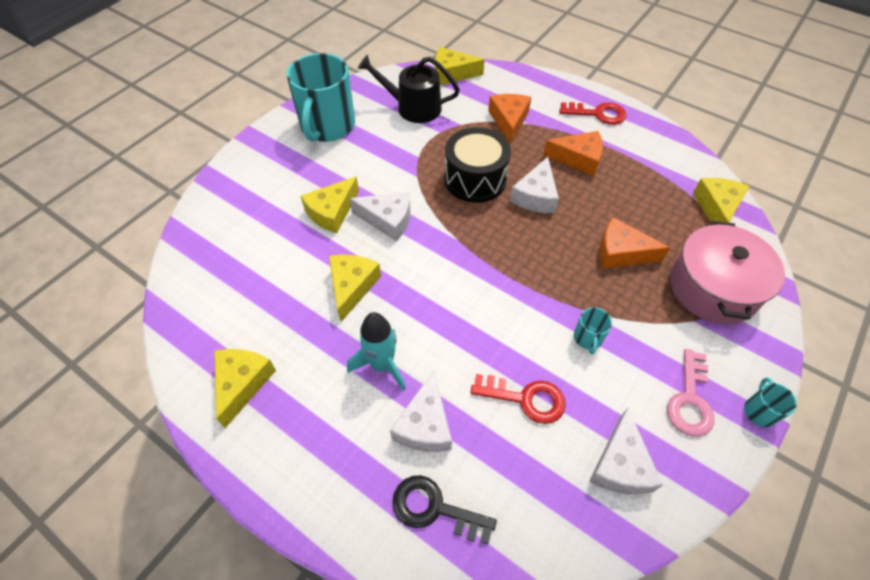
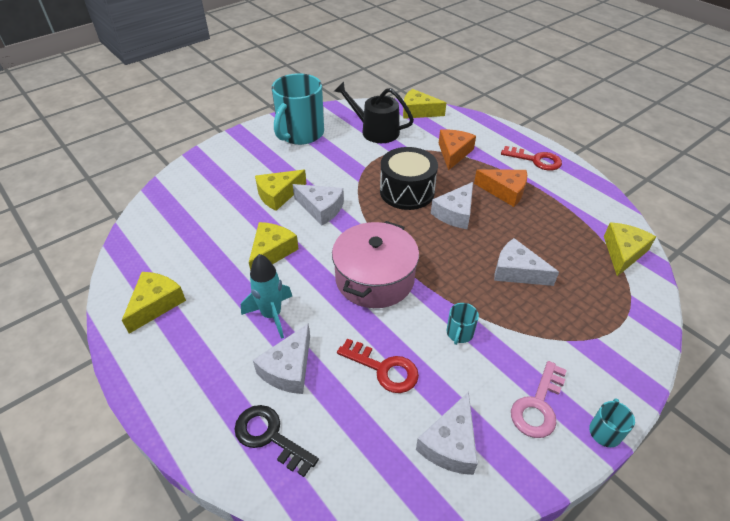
camera: 15 degrees right, 10 degrees down
orange cheese [599,217,670,268] -> white cheese [494,238,559,286]
pink pot [670,221,785,324] -> pink pot moved to [332,221,419,308]

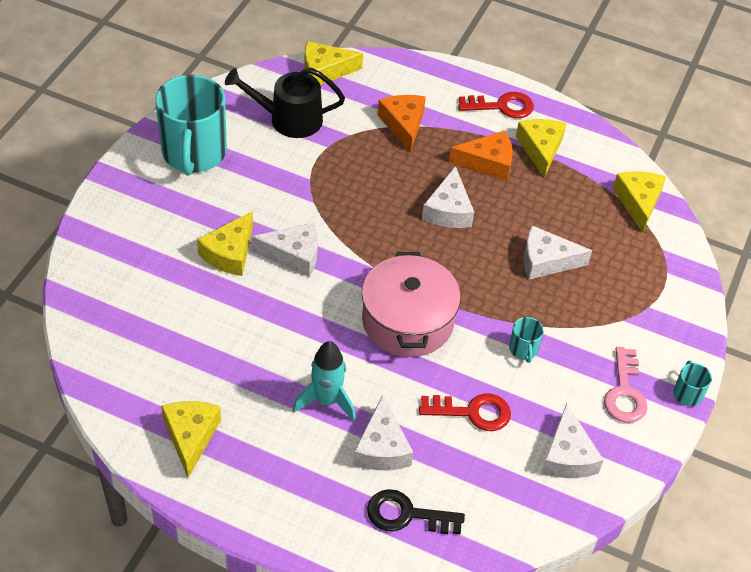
camera: 30 degrees left, 5 degrees up
yellow cheese [249,222,299,271] -> yellow cheese moved to [516,119,566,178]
black drum [380,147,438,210] -> none

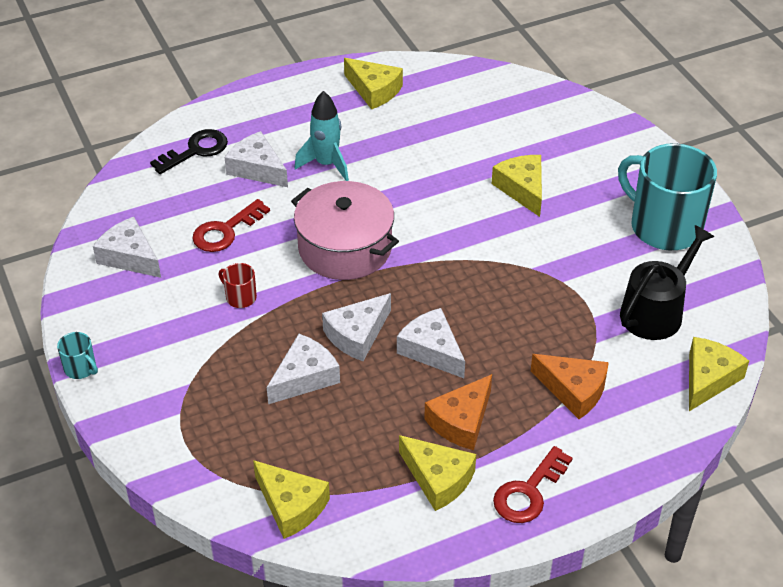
camera: 135 degrees right, 5 degrees down
white cheese [252,222,318,277] -> white cheese moved to [322,293,391,361]
turquoise mug [509,317,544,363] -> red mug [219,263,257,308]
pink key [604,347,647,423] -> none

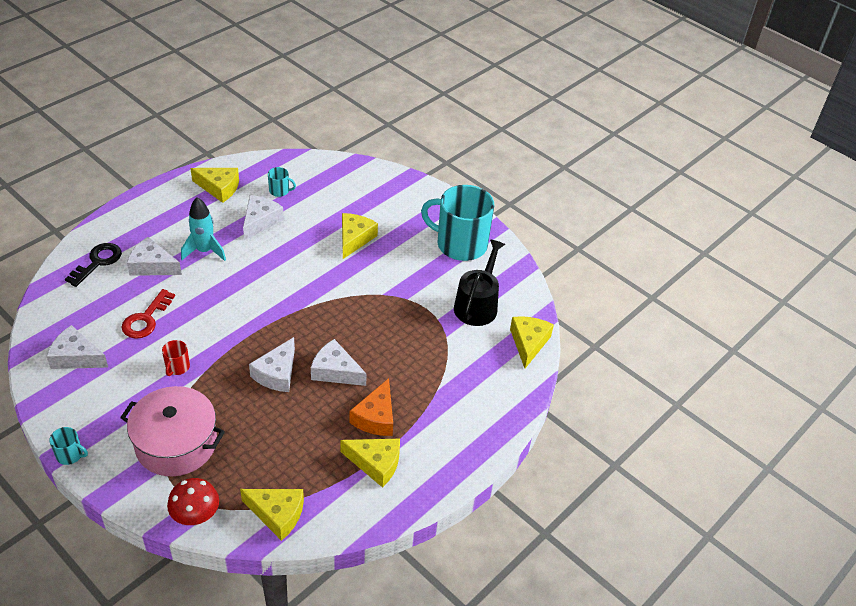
camera: 25 degrees left, 0 degrees up
red mug [219,263,257,308] -> red mug turned 90 degrees counterclockwise [162,340,190,376]
white cheese [267,334,340,404] -> white cheese moved to [243,195,284,240]
pink pot [291,181,399,280] -> pink pot moved to [120,386,225,477]
yellow cheese [492,155,542,217] -> yellow cheese turned 60 degrees clockwise [342,213,378,259]
red key [493,446,573,523] -> none
orange cheese [531,354,609,419] -> none
none -> red mushroom [167,478,219,525]
none -> turquoise mug [268,167,296,197]

